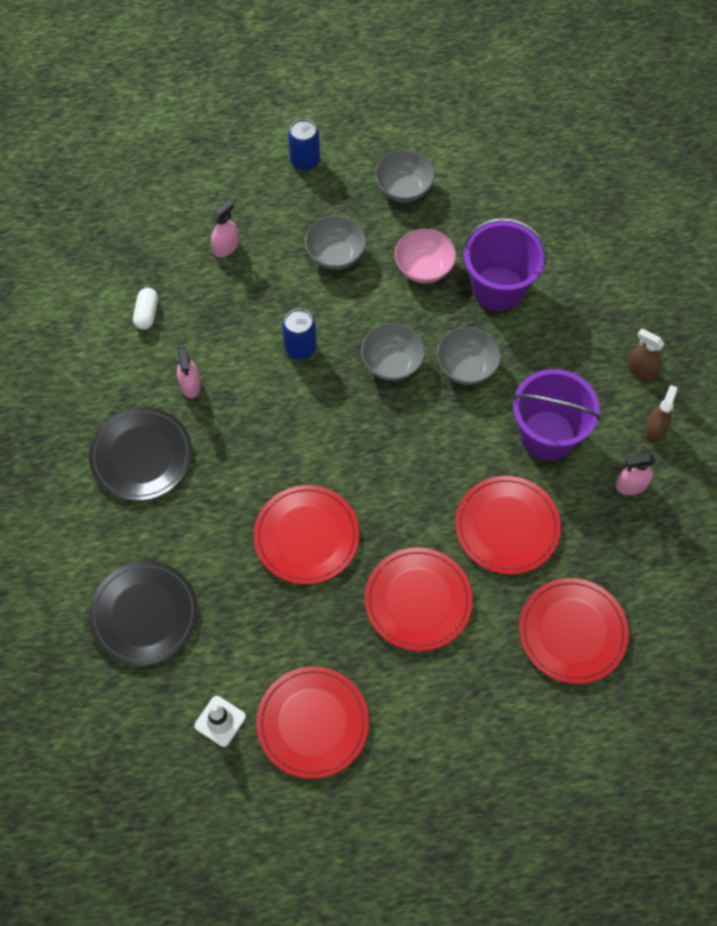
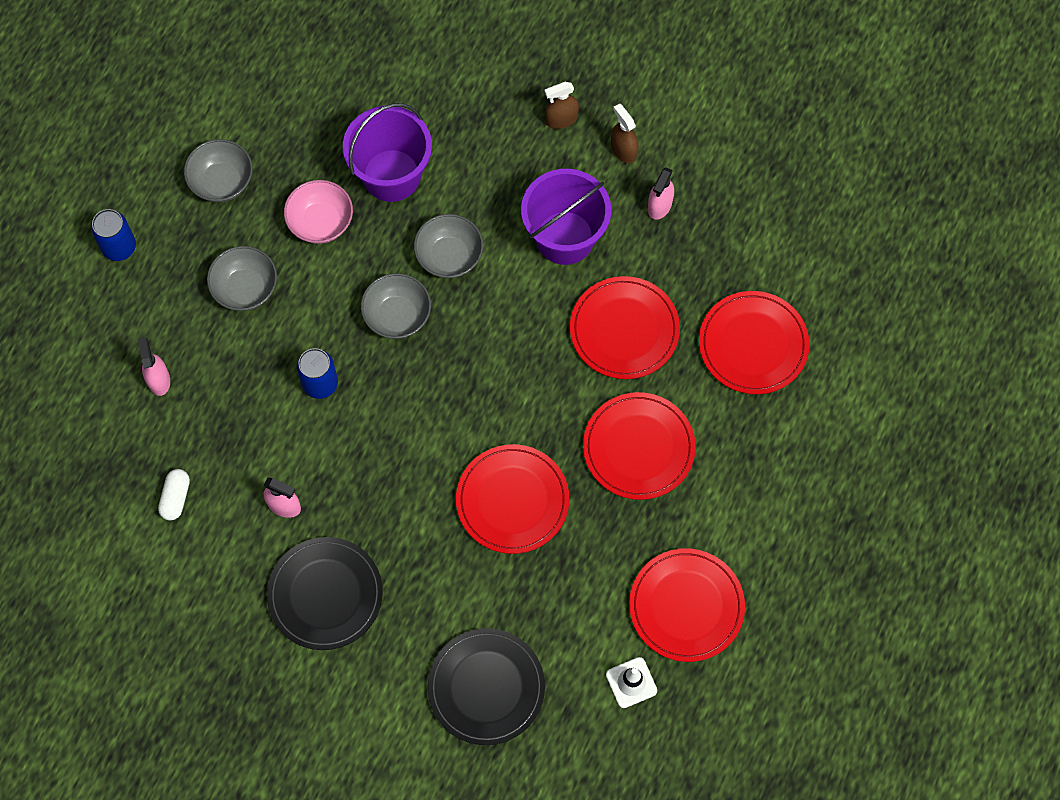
camera: 55 degrees left, 5 degrees up
white capsule [133,288,158,330] -> white capsule turned 60 degrees clockwise [158,469,190,520]

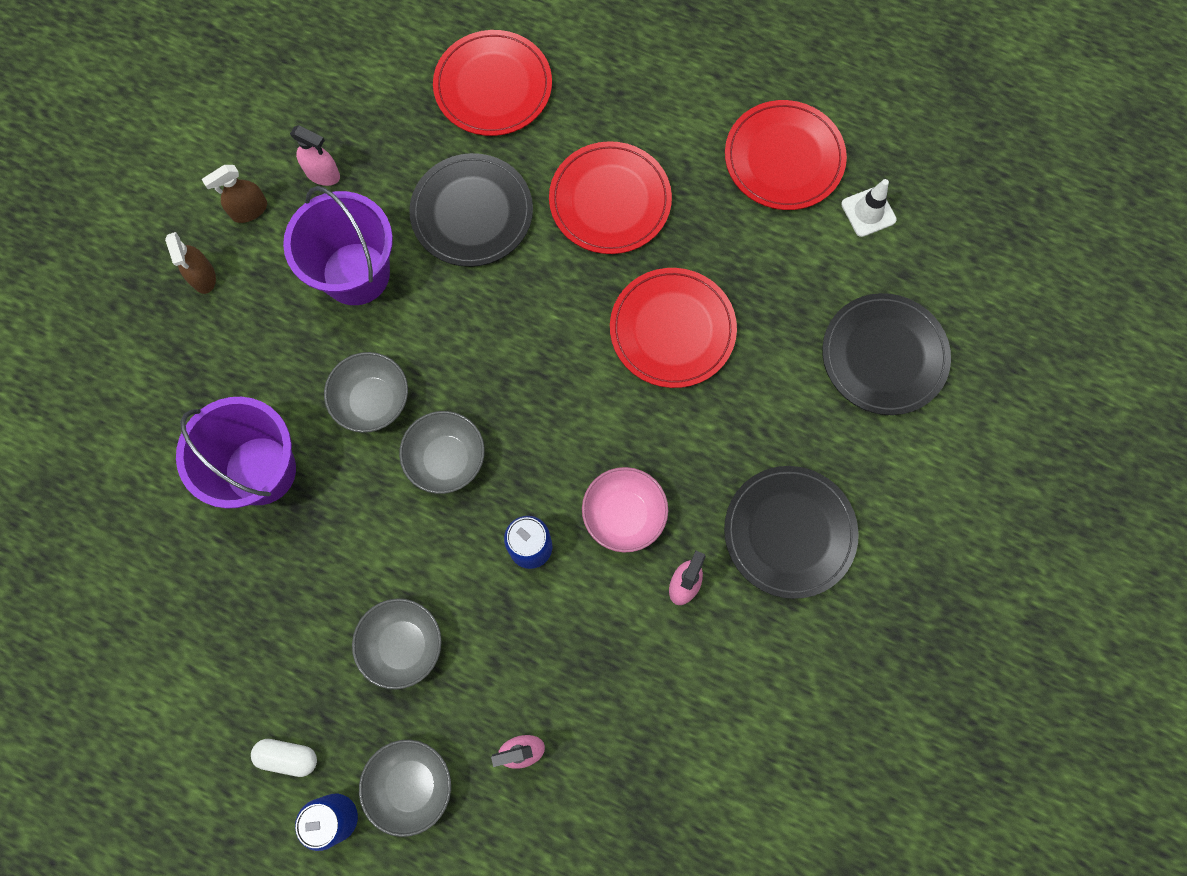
camera: 90 degrees left, 5 degrees up
white capsule [158,469,190,520] -> white capsule moved to [251,739,317,777]
grey bowl [184,139,253,202] -> grey bowl moved to [359,740,451,837]
pink bowl [284,180,353,244] -> pink bowl moved to [582,467,668,553]
red plate [570,276,680,379] -> black plate [409,153,533,267]

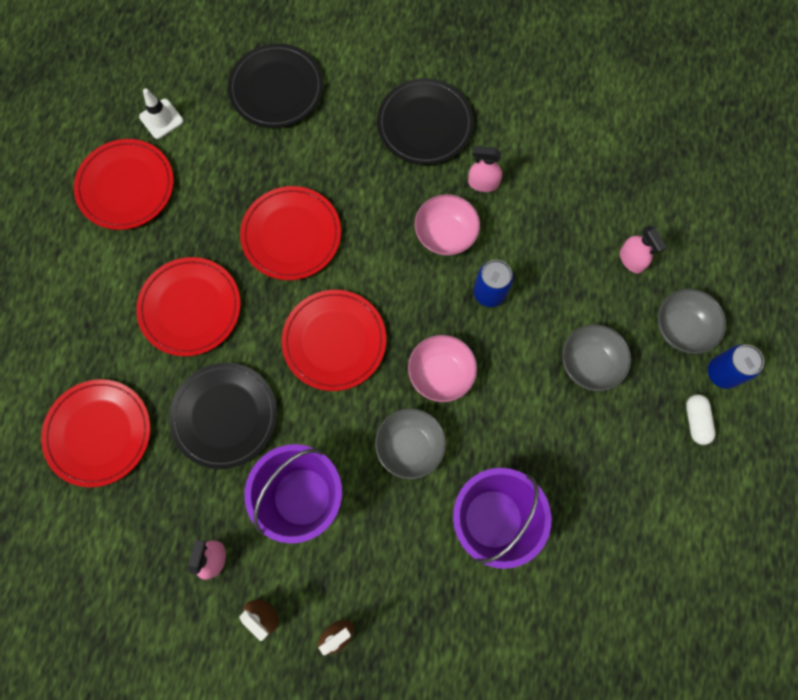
camera: 105 degrees left, 0 degrees up
grey bowl [399,411,485,494] -> pink bowl [408,335,477,402]
none -> red plate [281,290,386,391]

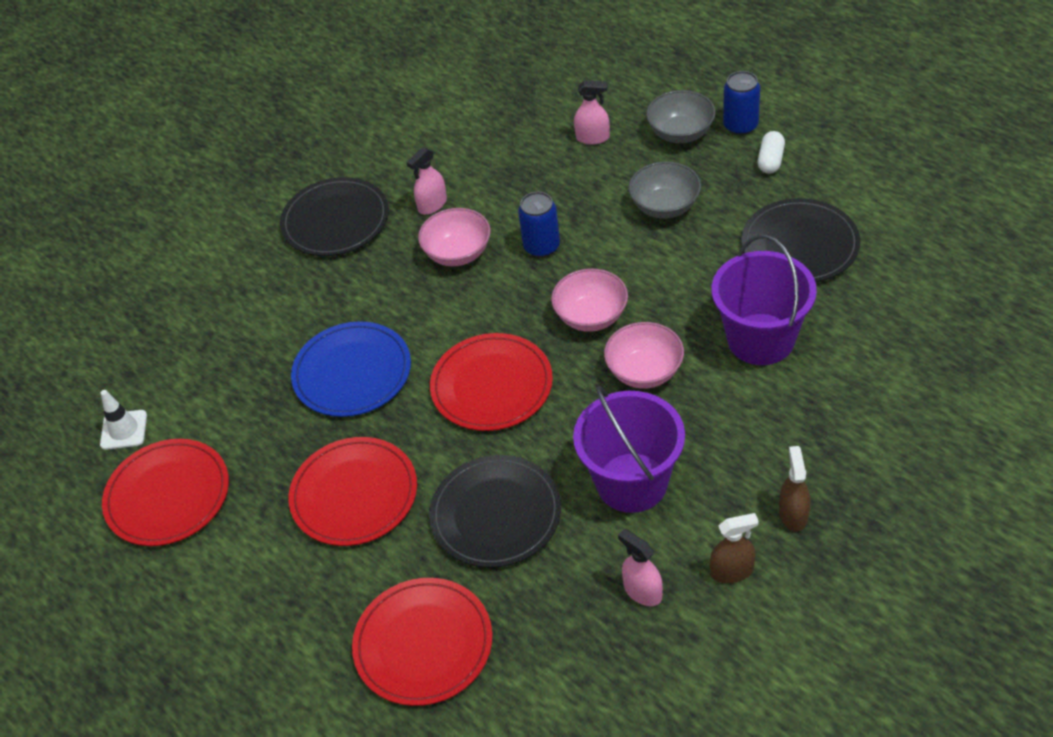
camera: 50 degrees left, 25 degrees down
black plate [228,43,323,128] -> black plate moved to [741,198,860,282]
red plate [240,186,341,280] -> blue plate [291,321,411,417]
grey bowl [375,408,446,479] -> pink bowl [604,322,684,389]
white capsule [686,394,715,445] -> white capsule turned 75 degrees clockwise [758,131,785,174]

